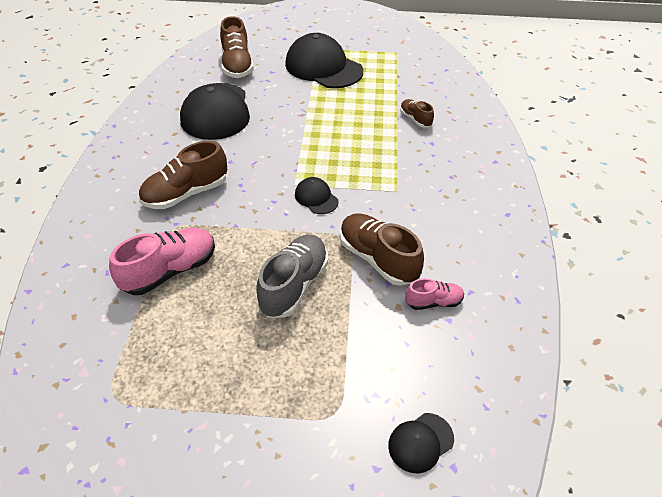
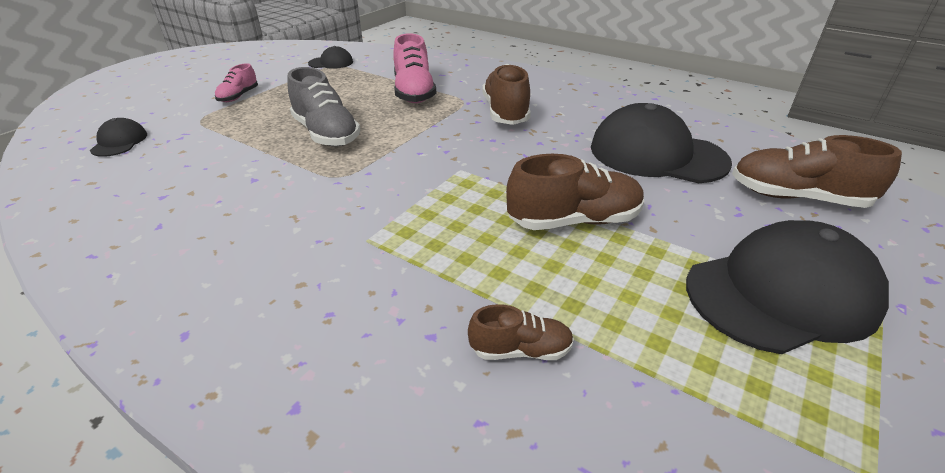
camera: 120 degrees right, 10 degrees down
black cap [295,177,339,214] -> black cap moved to [308,46,353,69]
brown shoe [340,213,424,286] -> brown shoe moved to [506,154,644,230]
pink shoe [405,278,464,310] -> pink shoe moved to [215,63,258,102]

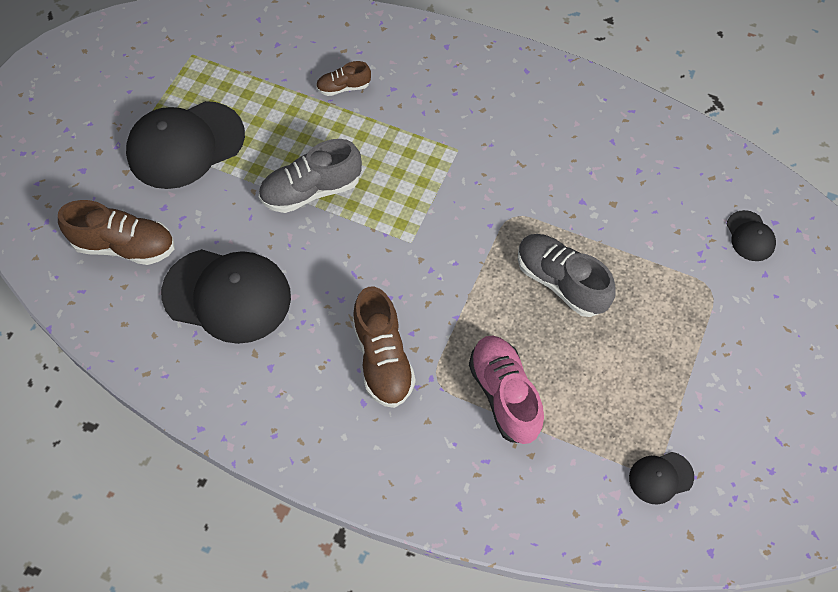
camera: 170 degrees right, 25 degrees up
pink shoe [215,63,258,102] -> none
brown shoe [506,154,644,230] -> grey shoe [258,139,362,213]

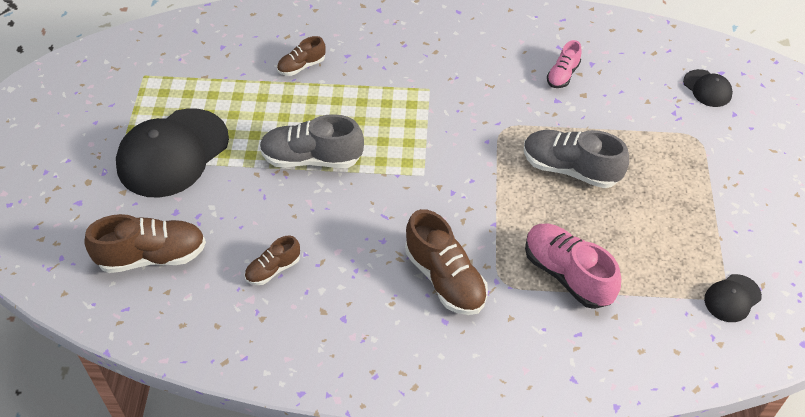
camera: 20 degrees left, 10 degrees down
black cap [161,249,291,344] -> brown shoe [244,235,300,285]
grey shoe [258,139,362,213] -> grey shoe turned 45 degrees clockwise [260,114,364,168]
none -> pink shoe [547,40,582,88]

